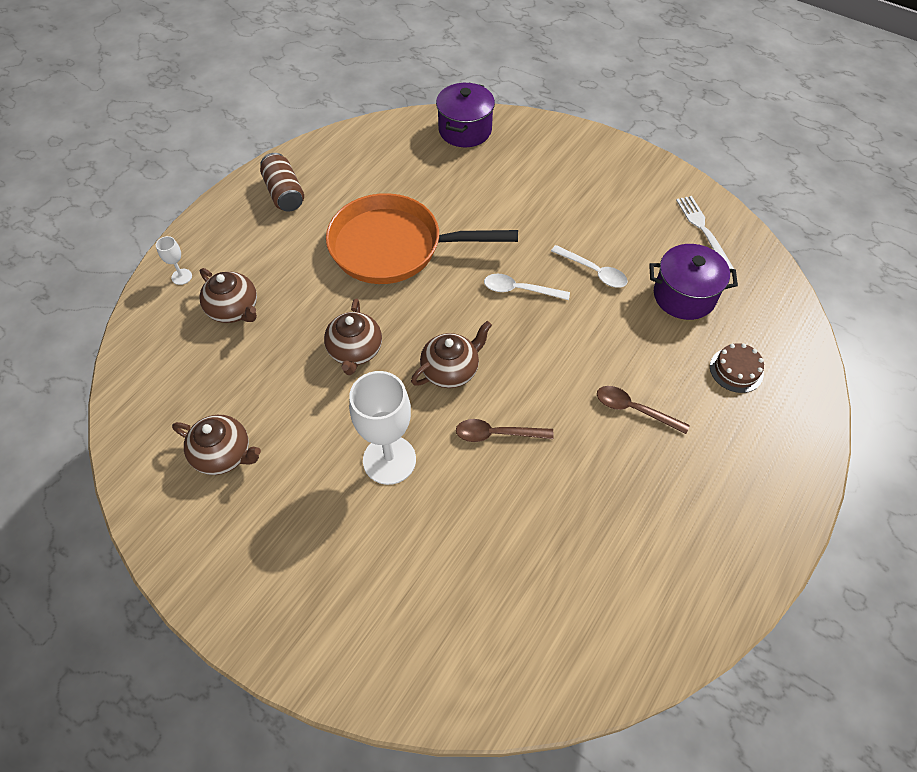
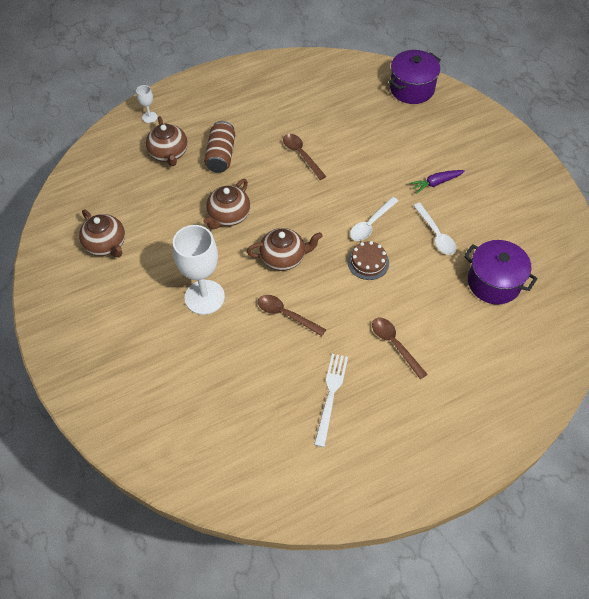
camera: 30 degrees right, 0 degrees up
brown can [260,153,304,212] -> brown can moved to [204,121,235,173]
orange pan [326,193,518,284] -> brown spoon [283,134,326,180]
white spoon [484,274,570,300] -> white spoon turned 90 degrees counterclockwise [350,197,398,241]
white fork [676,196,734,269] -> white fork moved to [314,354,348,447]
brown cake [710,343,764,393] -> brown cake moved to [348,241,389,280]
none -> purple carrot [409,170,465,194]

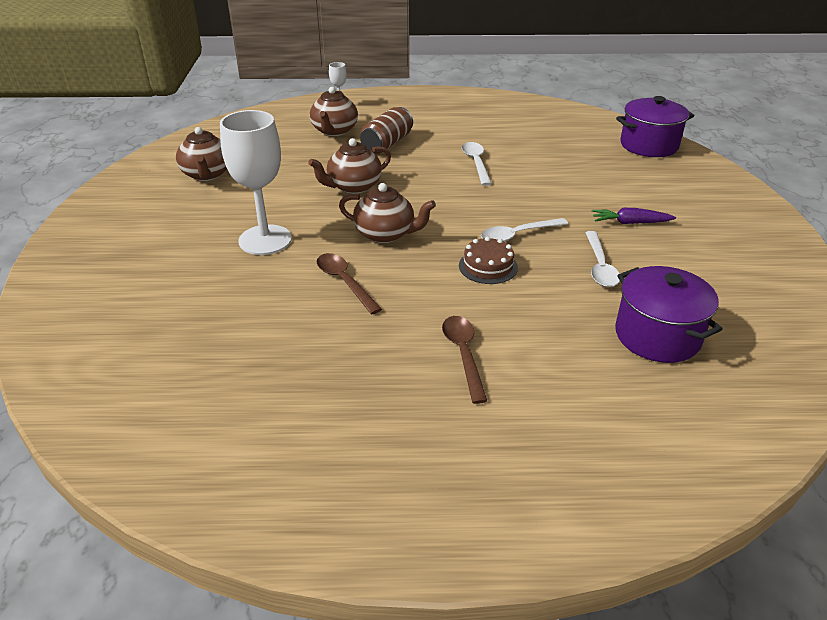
camera: 25 degrees right, 20 degrees down
brown spoon [283,134,326,180] -> white spoon [462,142,492,186]
white fork [314,354,348,447] -> none

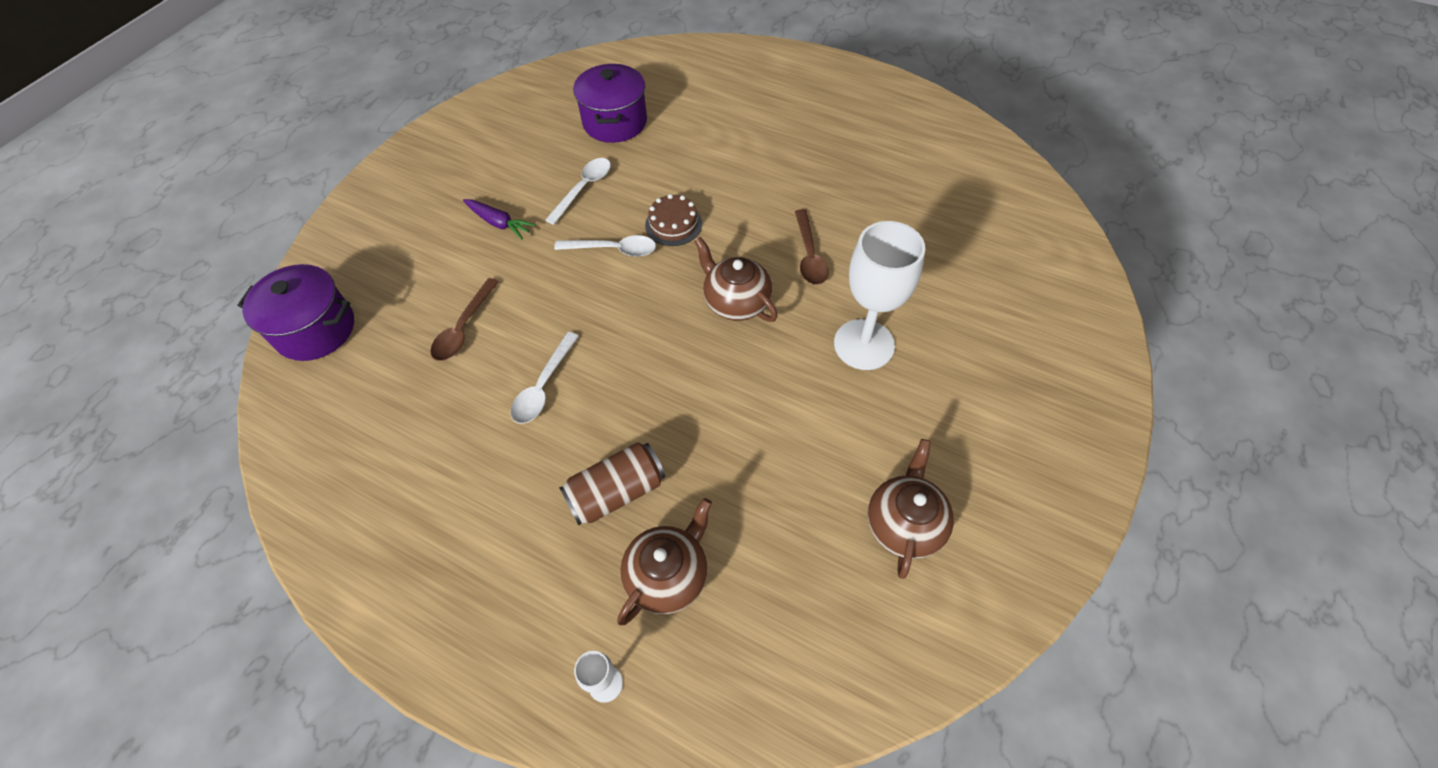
camera: 150 degrees left, 20 degrees up
brown teapot [308,138,391,194] -> none
brown spoon [442,316,487,404] -> brown spoon moved to [430,278,499,361]

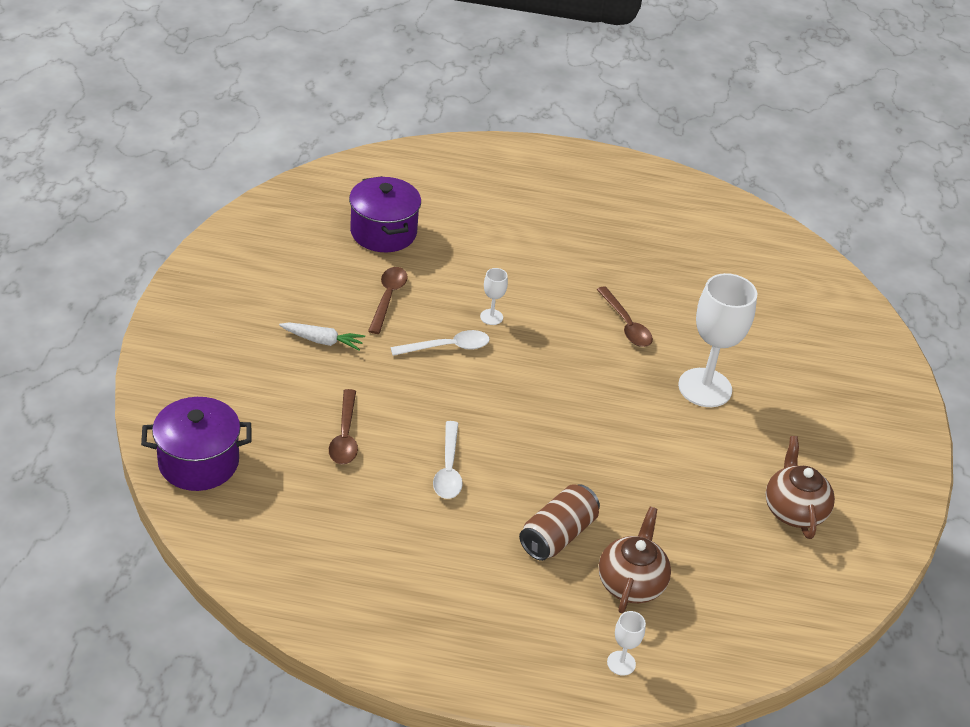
camera: 25 degrees left, 15 degrees down
purple carrot [463,199,536,239] -> white carrot [279,322,365,351]
white spoon [545,158,611,225] -> brown spoon [368,267,408,334]
brown cake [645,194,702,246] -> white goblet [480,268,508,325]
brown teapot [694,237,778,322] -> none

